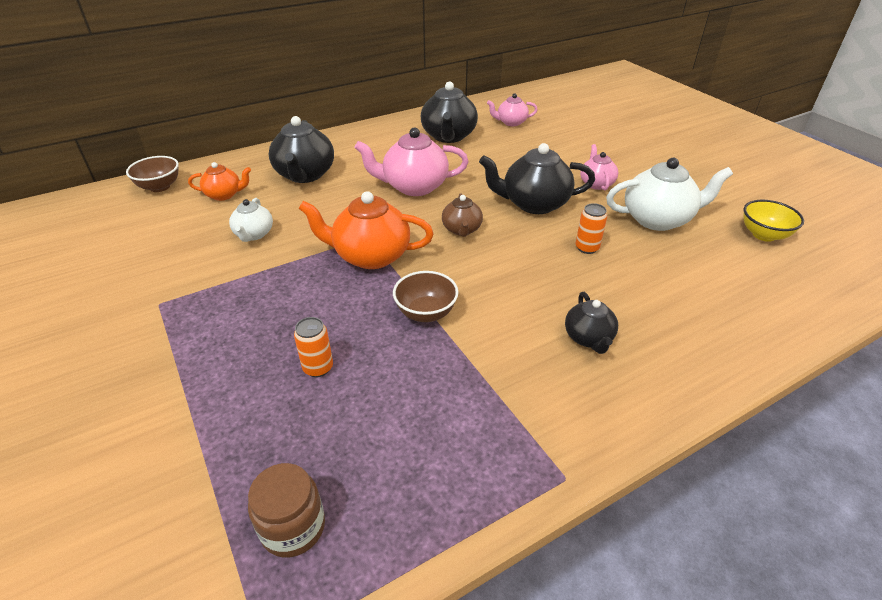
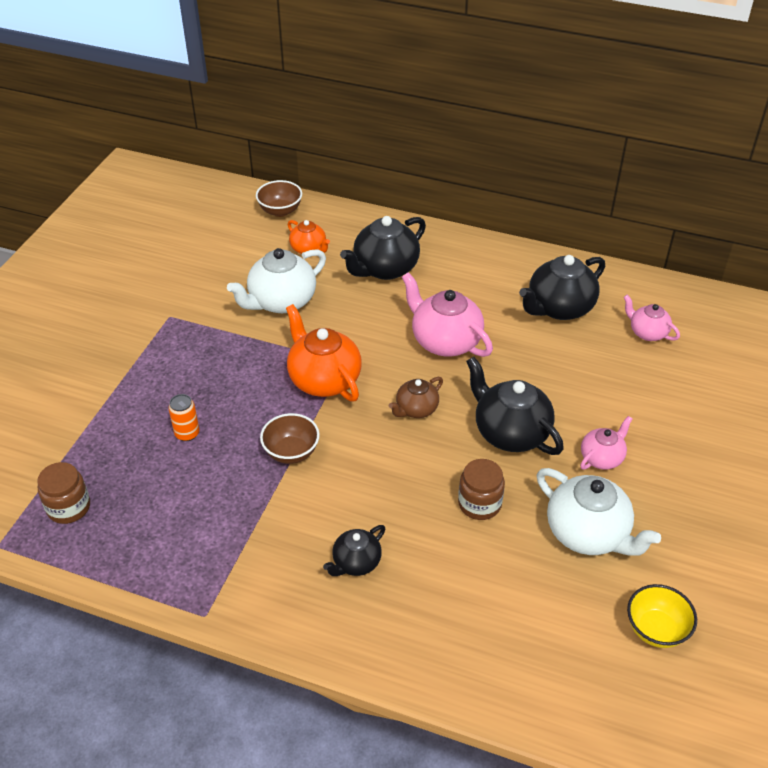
camera: 50 degrees right, 5 degrees up
white teapot [229,198,273,242] -> white teapot [227,248,326,313], size x1.76
orange can [576,203,607,254] -> brown jar [458,459,505,520]

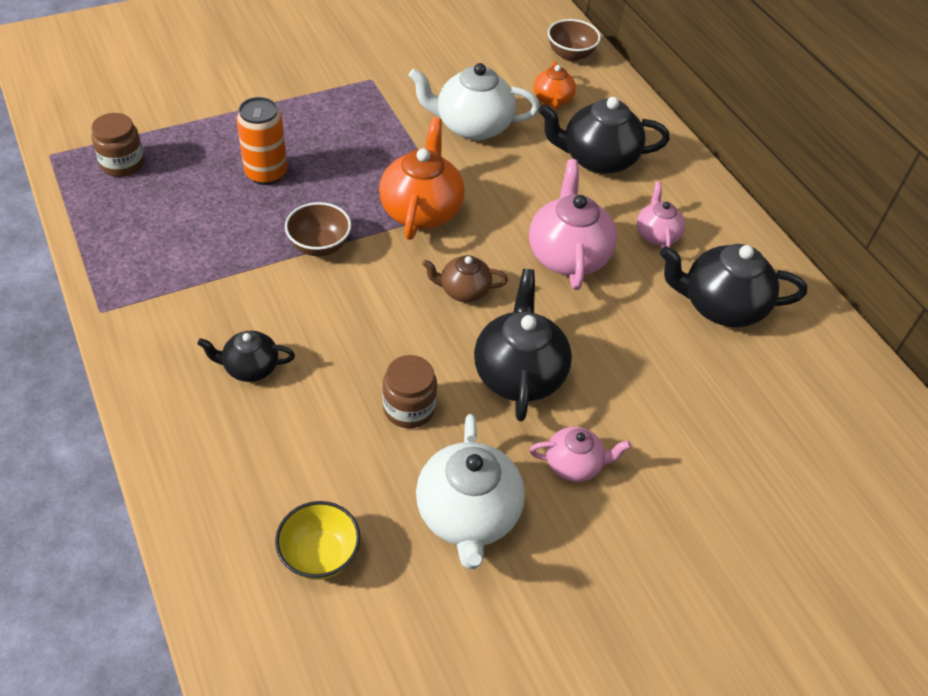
camera: 40 degrees right, 5 degrees up
orange can [168,394,199,441] -> orange can [236,97,287,185], size x1.60
pink teapot [623,295,680,341] -> pink teapot moved to [637,182,685,249]
yellow bowl [627,584,697,648] -> yellow bowl moved to [275,501,360,580]

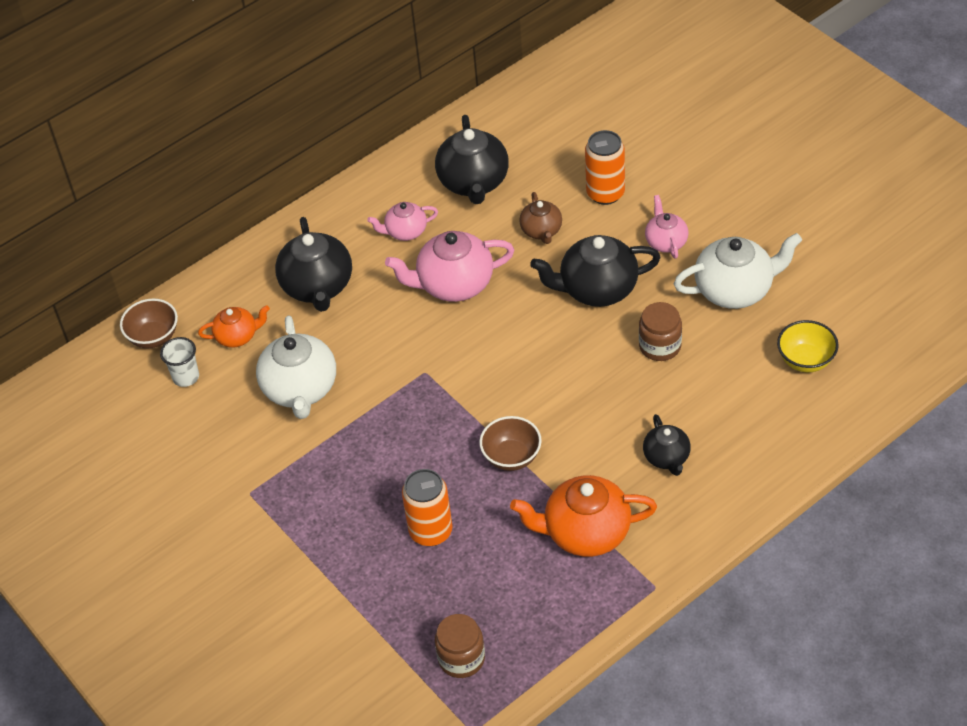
camera: 95 degrees left, 0 degrees up
orange teapot [379,117,465,240] -> orange teapot moved to [510,475,657,557]
brown teapot [422,255,508,302] -> brown teapot moved to [519,192,562,244]
none -> white cup [160,337,199,387]
none -> orange can [585,130,625,205]

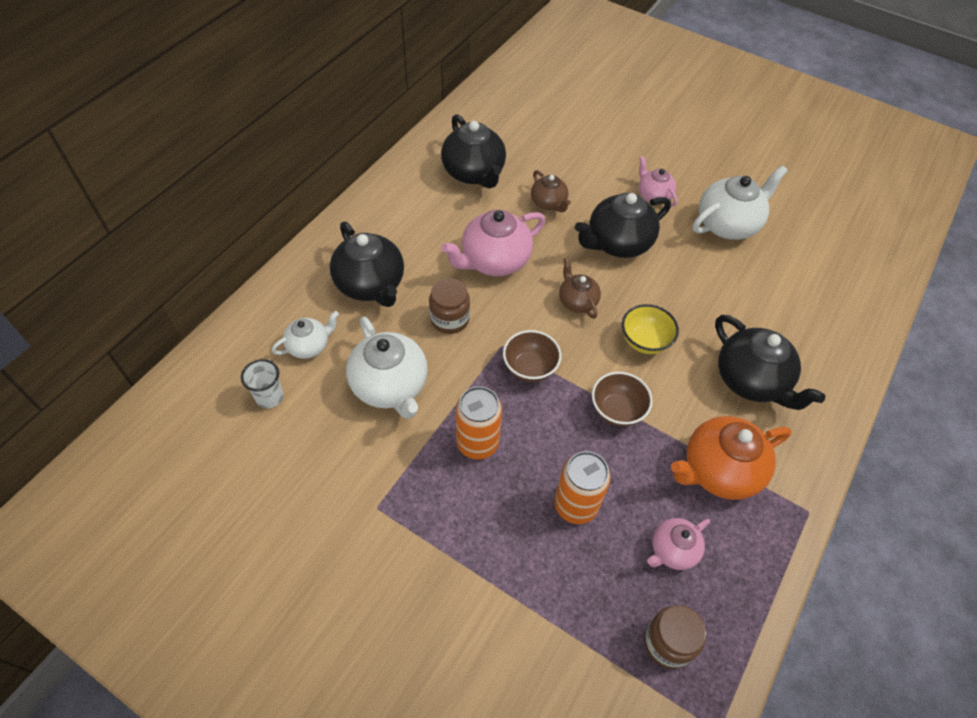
camera: 25 degrees left, 5 degrees up
brown bowl [120,298,178,348] -> brown bowl moved to [503,330,562,382]
orange teapot [198,305,270,348] -> white teapot [272,311,339,359]
pink teapot [367,202,438,241] -> pink teapot moved to [647,518,710,570]
orange can [585,130,625,205] -> orange can moved to [456,386,502,459]
brown jar [639,302,682,361] -> brown jar moved to [429,278,470,334]
black teapot [643,414,691,476] -> black teapot [715,315,825,410], size x1.76
yellow bowl [777,320,839,372] -> yellow bowl moved to [622,304,679,354]
none -> brown teapot [559,257,601,319]

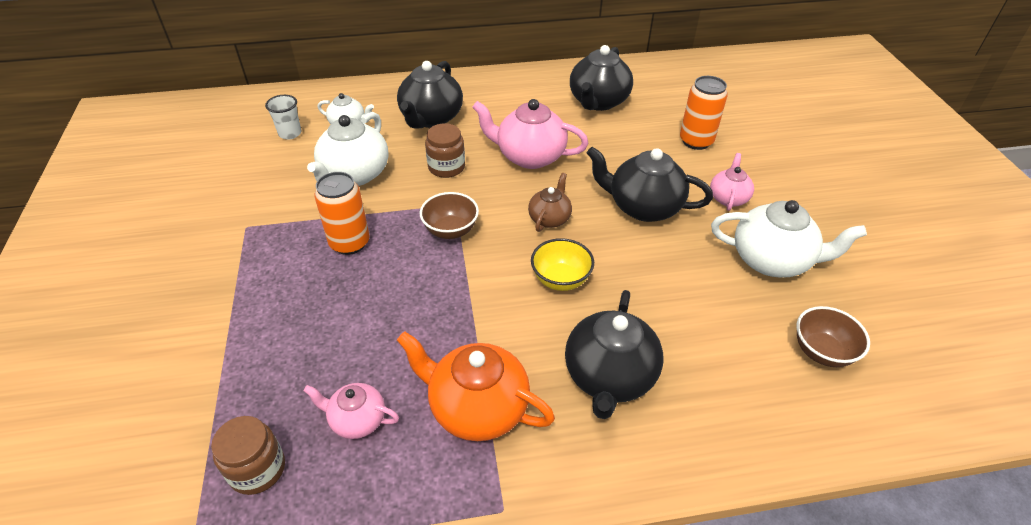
camera: 50 degrees right, 10 degrees down
brown teapot [531,170,571,212] -> none
orange can [554,451,611,524] -> orange can moved to [680,76,728,150]
brown bowl [592,372,653,427] -> brown bowl moved to [797,306,870,367]

